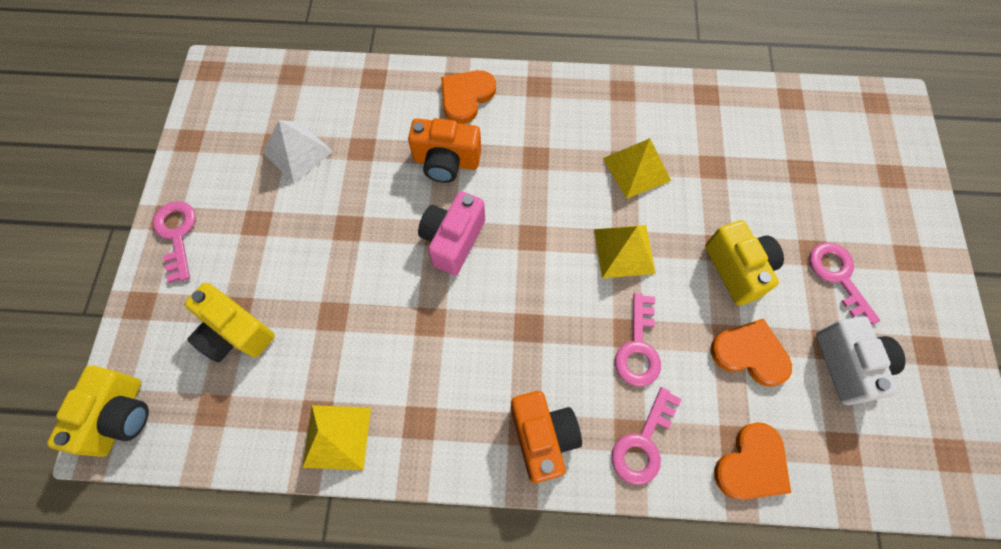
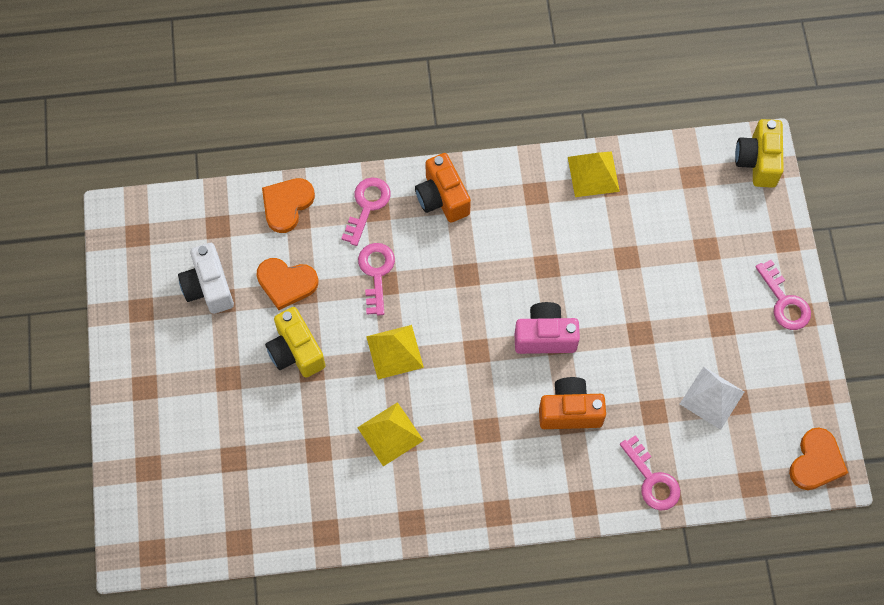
camera: 170 degrees right, 0 degrees up
yellow camera [184,283,275,362] -> none
pink camera [418,191,485,275] -> pink camera turned 105 degrees counterclockwise [515,302,580,354]
orange heart [441,70,496,124] -> orange heart moved to [789,428,848,490]
pink key [810,243,880,325] -> pink key moved to [620,435,680,511]

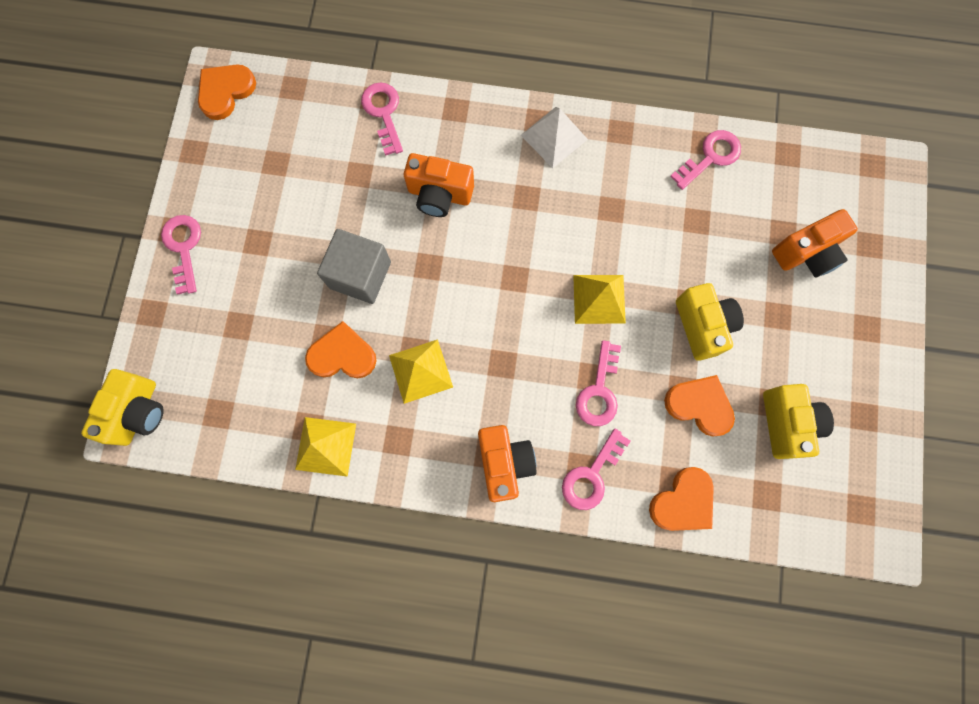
camera: 165 degrees left, 10 degrees up
white camera [178,243,234,314] -> yellow camera [763,384,834,459]
yellow pyramid [357,402,424,466] -> yellow pyramid moved to [389,339,453,404]
pink camera [515,302,580,354] -> none
white pyramid [680,367,745,430] -> white pyramid moved to [521,107,588,168]
none -> orange heart [305,321,376,378]
none -> grey cube [317,229,391,304]
none -> pink key [670,130,741,190]
none -> orange camera [772,209,858,278]

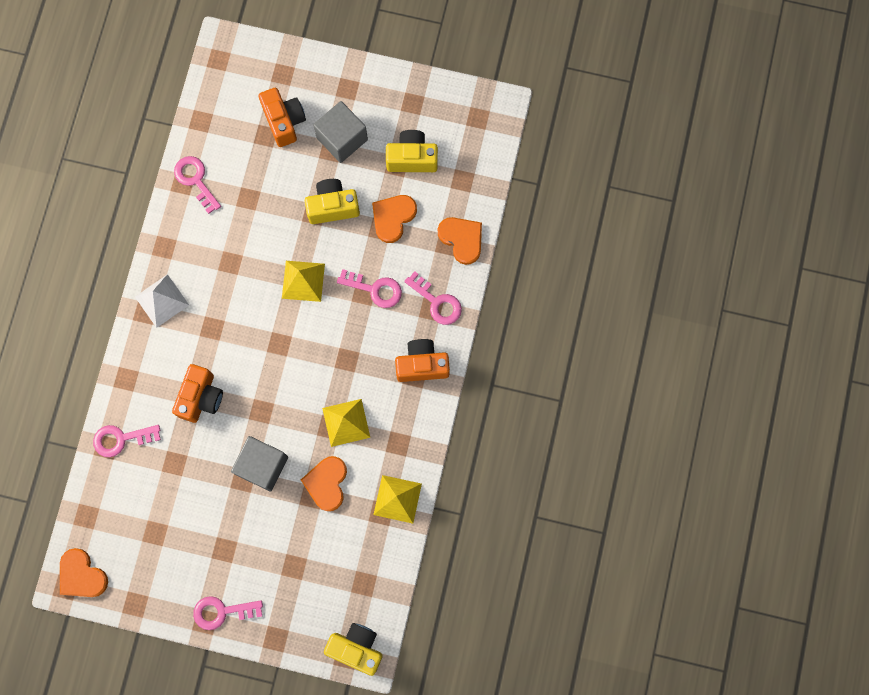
camera: 85 degrees left, 0 degrees up
none -> grey cube [313,101,368,163]

